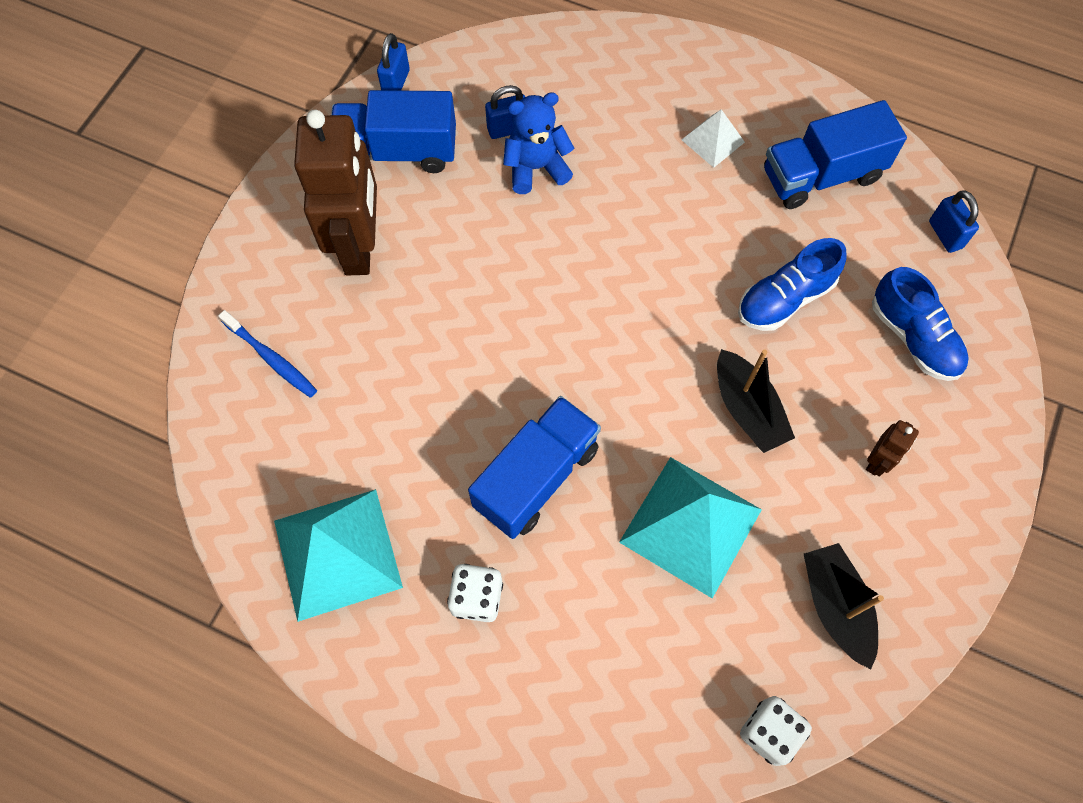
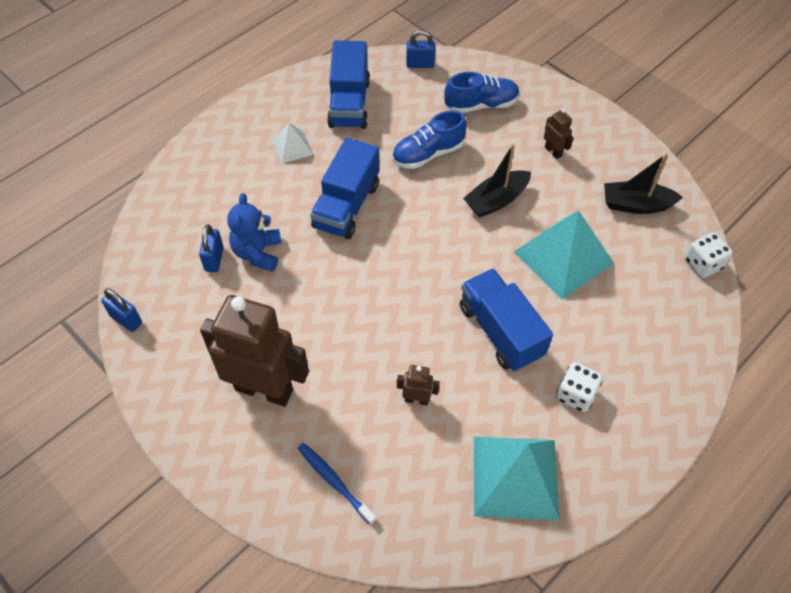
camera: 70 degrees left, 10 degrees down
blue toothbrush [218,310,317,397] -> blue toothbrush turned 105 degrees counterclockwise [298,443,376,525]
blue truck [331,90,456,173] -> blue truck moved to [310,138,379,239]
black boat [717,349,795,453] -> black boat turned 150 degrees clockwise [463,144,531,217]
blue shoe [738,238,846,331] -> blue shoe turned 75 degrees clockwise [392,110,467,169]
none -> brown robot [397,365,440,405]

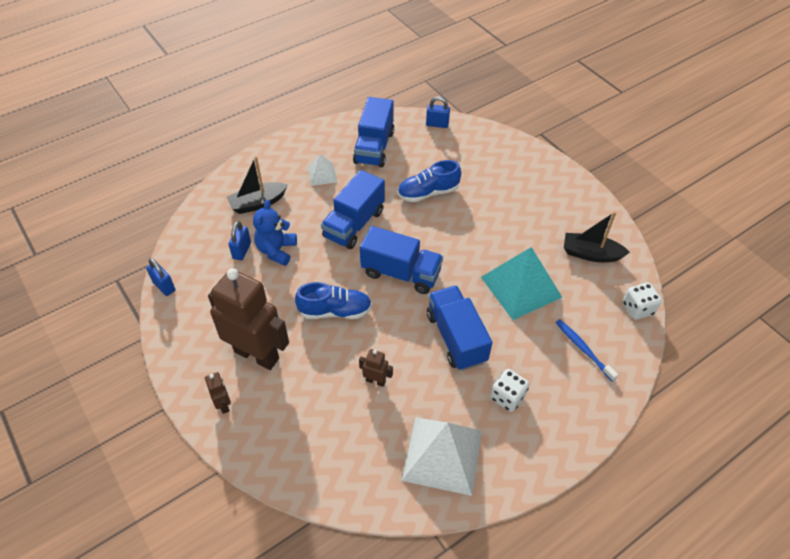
camera: 10 degrees right, 5 degrees down
blue toothbrush [298,443,376,525] -> blue toothbrush moved to [555,319,618,382]
blue shoe [444,72,520,113] -> blue shoe moved to [295,282,372,319]
black boat [463,144,531,217] -> black boat moved to [227,156,288,214]
turquoise pyramid [474,437,559,520] -> white pyramid [402,417,482,496]
brown robot [544,109,573,159] -> brown robot moved to [205,372,231,414]
none -> blue truck [360,226,443,294]

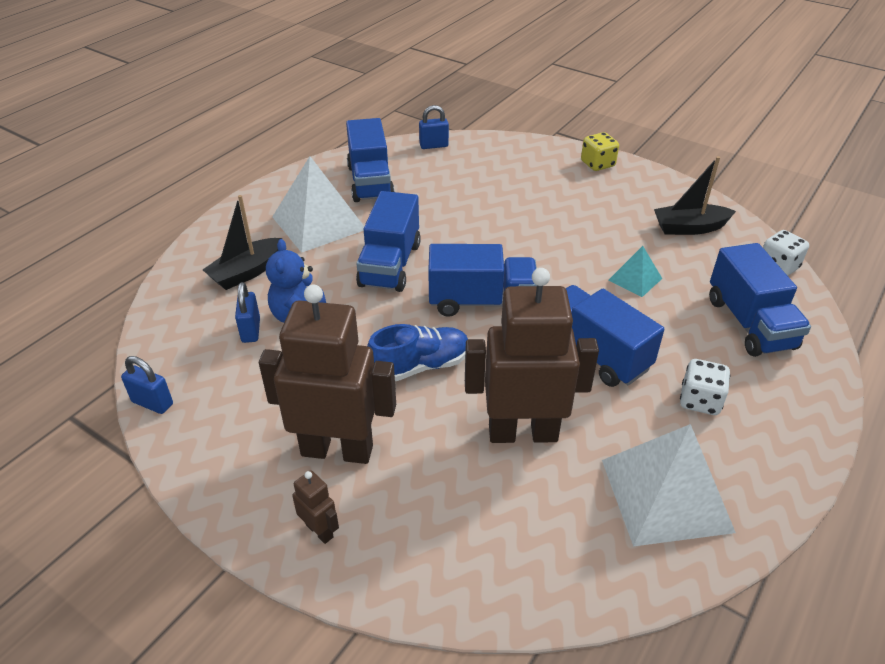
camera: 20 degrees left, 10 degrees down
white pyramid [308,154,337,186] -> white pyramid [272,156,364,253], size x1.98
brown robot [359,349,393,387] -> brown robot [465,268,599,443], size x2.41
blue shoe [398,160,461,202] -> none
turquoise pyramid [481,247,563,320] -> turquoise pyramid [608,246,662,297], size x0.51
blue toothbrush [555,319,618,382] -> blue truck [709,243,811,357]
none -> yellow dice [581,132,619,171]

